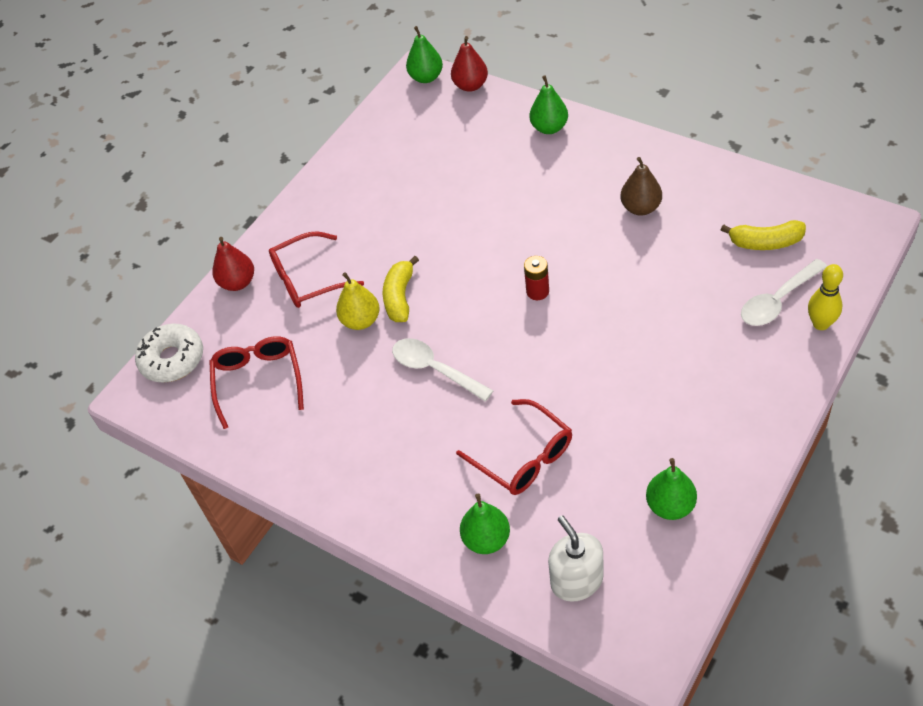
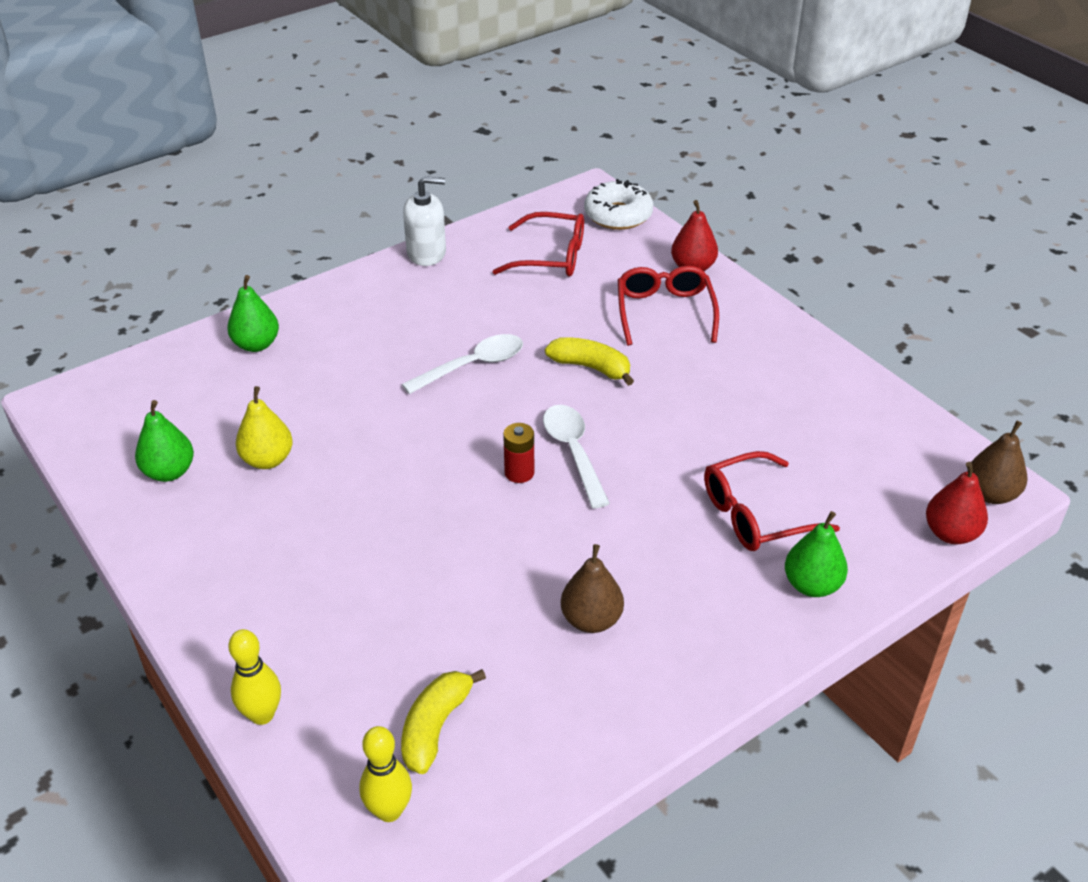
camera: 105 degrees right, 10 degrees down
yellow pear [336,272,380,330] -> yellow pear moved to [236,386,293,469]
green pear [406,26,443,83] -> brown pear [967,420,1028,504]
red glasses [456,399,572,495] -> red glasses moved to [704,451,840,551]
white soap dispenser [548,515,604,602] -> white soap dispenser moved to [403,176,446,266]
white spoon [741,259,827,326] -> white spoon moved to [543,405,610,508]
none -> yellow bowling pin [360,726,412,822]

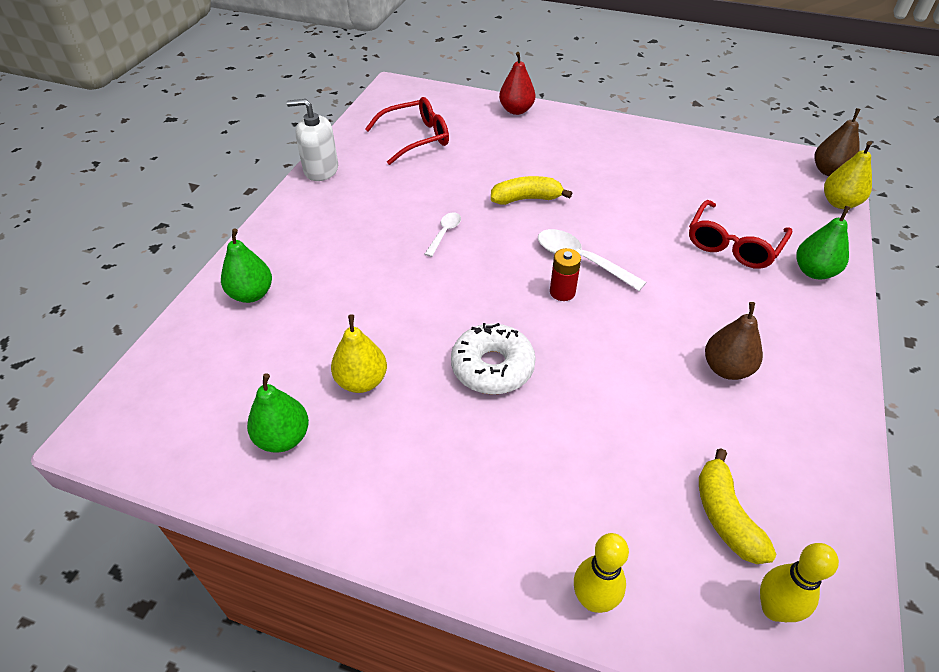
camera: 35 degrees left, 5 degrees up
white spoon [402,334,523,394] -> white spoon [425,212,461,257], size x0.58
white soap dispenser [403,176,446,266] -> white soap dispenser turned 135 degrees counterclockwise [287,99,338,181]
white donut [584,179,653,230] -> white donut moved to [451,323,536,394]
red glasses [618,266,719,346] -> none
red pear [926,462,988,544] -> yellow pear [824,141,872,209]

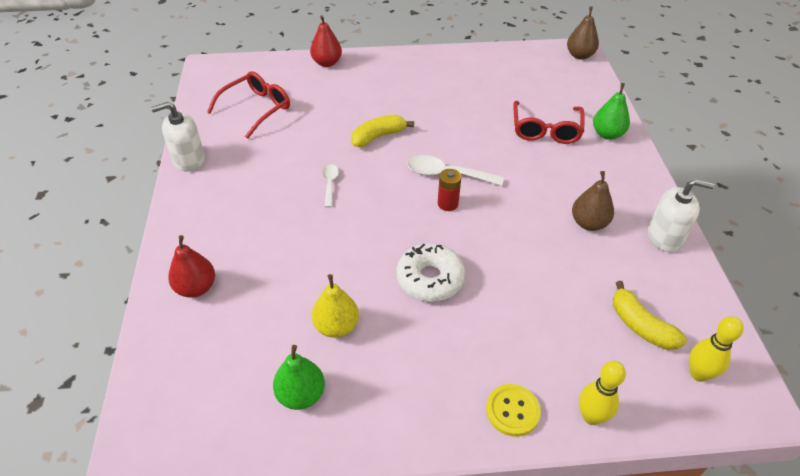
camera: 25 degrees left, 0 degrees up
green pear [221,229,272,303] -> red pear [168,235,215,298]
yellow pear [824,141,872,209] -> none
none -> yellow button [486,384,541,437]
none -> white soap dispenser [648,179,715,252]

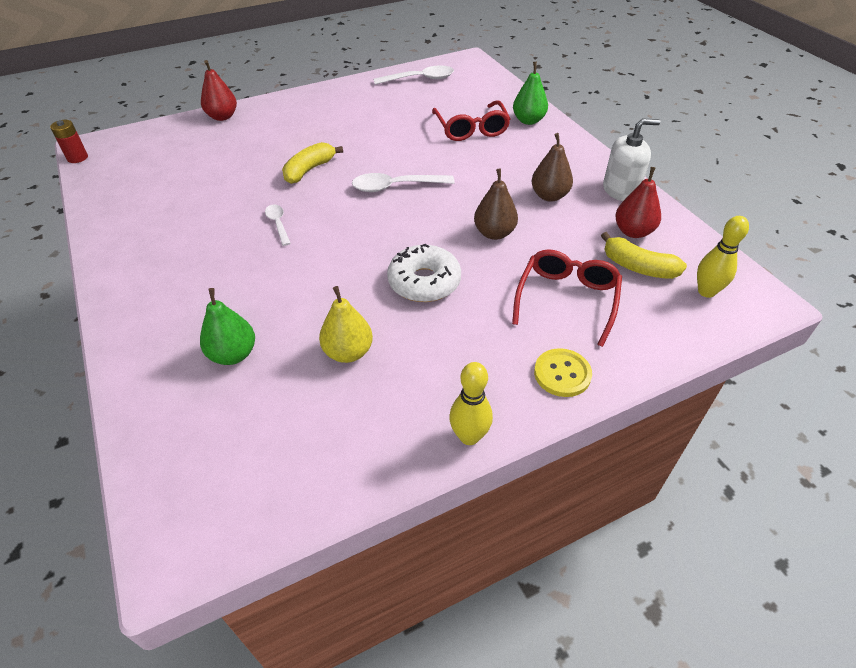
camera: 20 degrees left, 0 degrees up
white soap dispenser [151,102,205,172] -> none
red pear [168,235,215,298] -> red pear moved to [615,167,661,238]
red glasses [207,72,290,139] -> red glasses moved to [512,249,622,347]
green pear [273,345,325,410] -> green pear moved to [200,288,255,365]
red battery [438,169,461,211] -> red battery moved to [50,120,88,163]
brown pear [567,7,599,60] -> brown pear moved to [474,168,518,240]
yellow bowling pin [579,361,626,425] -> yellow bowling pin moved to [449,362,493,445]
none -> white spoon [373,65,454,85]

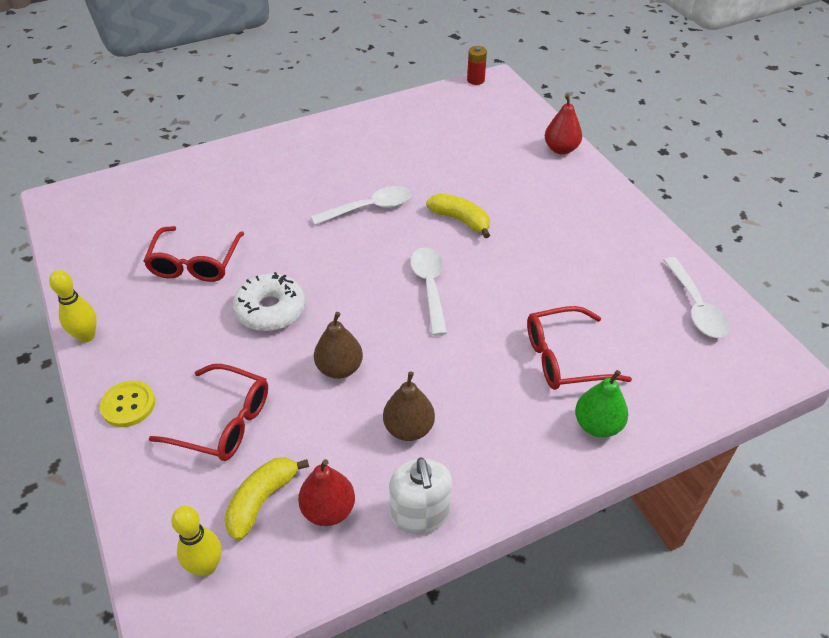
camera: 90 degrees right, 0 degrees up
green pear [200,288,255,365] -> none
white spoon [265,204,291,246] -> white spoon [311,186,411,225], size x1.71
yellow pear [319,286,373,363] -> red glasses [143,226,244,282]

